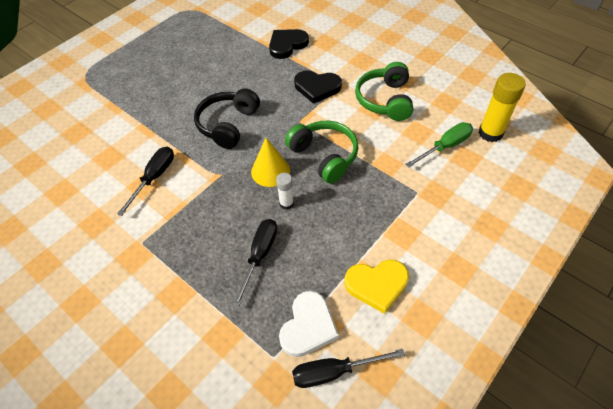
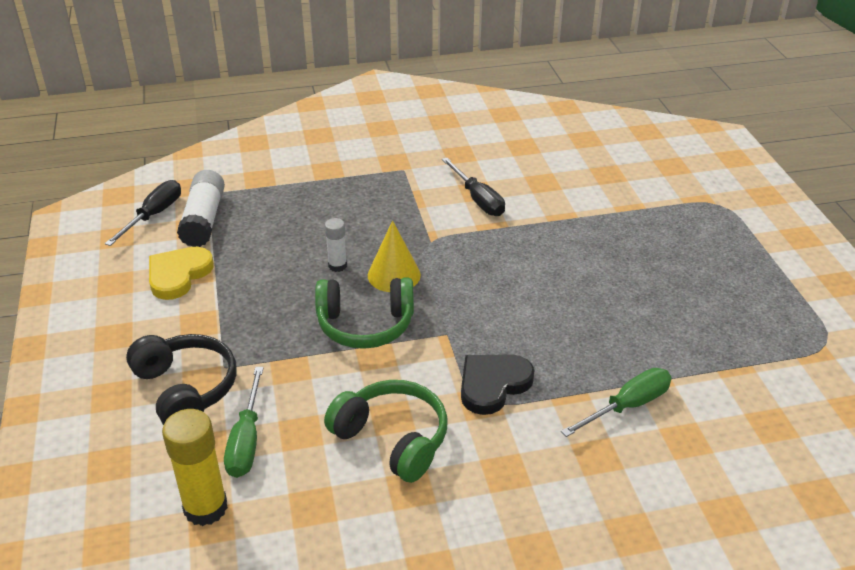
camera: 125 degrees right, 15 degrees down
black headphones [194,88,260,149] -> black headphones moved to [126,334,237,425]
black screwdriver [232,219,277,308] -> none
black heart [269,29,309,59] -> green screwdriver [561,368,672,437]
white heart [279,291,339,357] -> white glue stick [177,170,225,247]

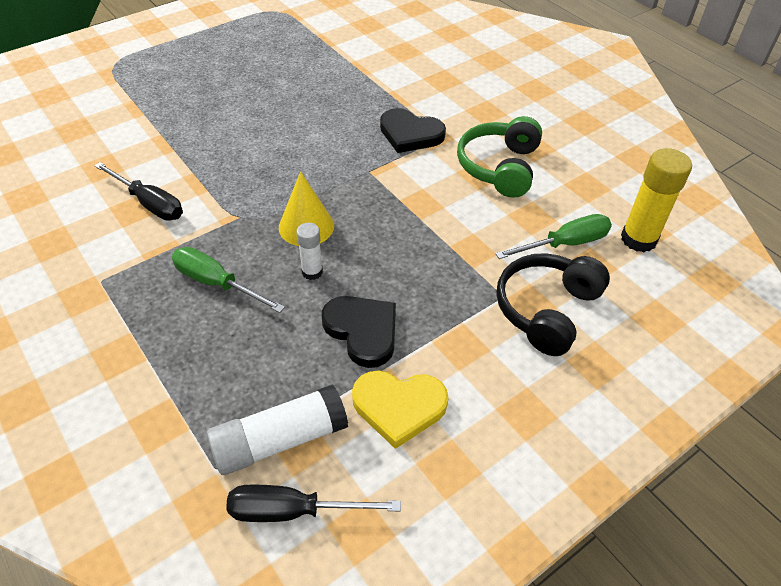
camera: 115 degrees left, 10 degrees up
green headphones [315,277,414,349] -> none
black screwdriver [442,158,505,216] -> black screwdriver turned 90 degrees clockwise [94,162,183,221]
green screwdriver [561,368,672,437] -> green screwdriver moved to [172,247,285,313]
none -> black heart [322,296,396,368]

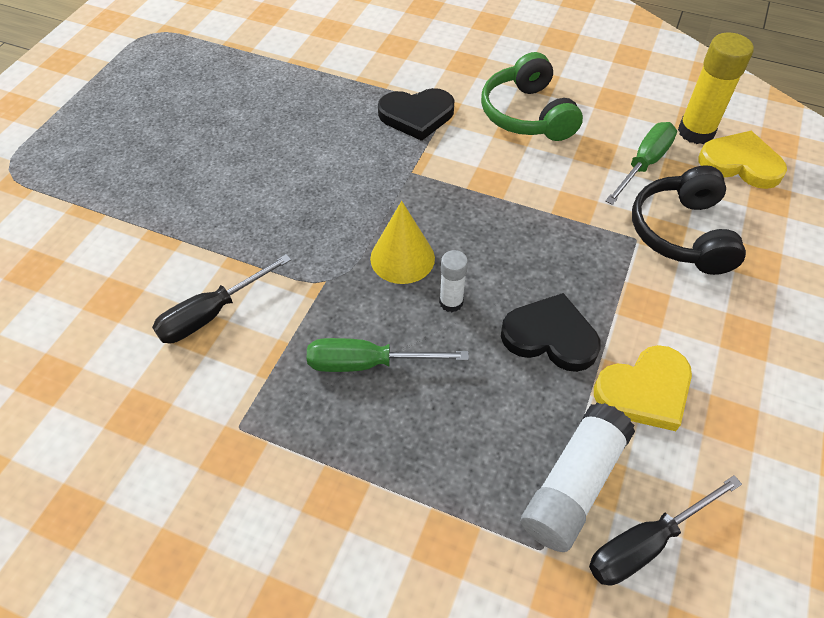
camera: 30 degrees left, 5 degrees up
black screwdriver [94,162,183,221] -> black screwdriver turned 135 degrees clockwise [152,254,291,343]
none -> yellow heart [699,131,787,189]

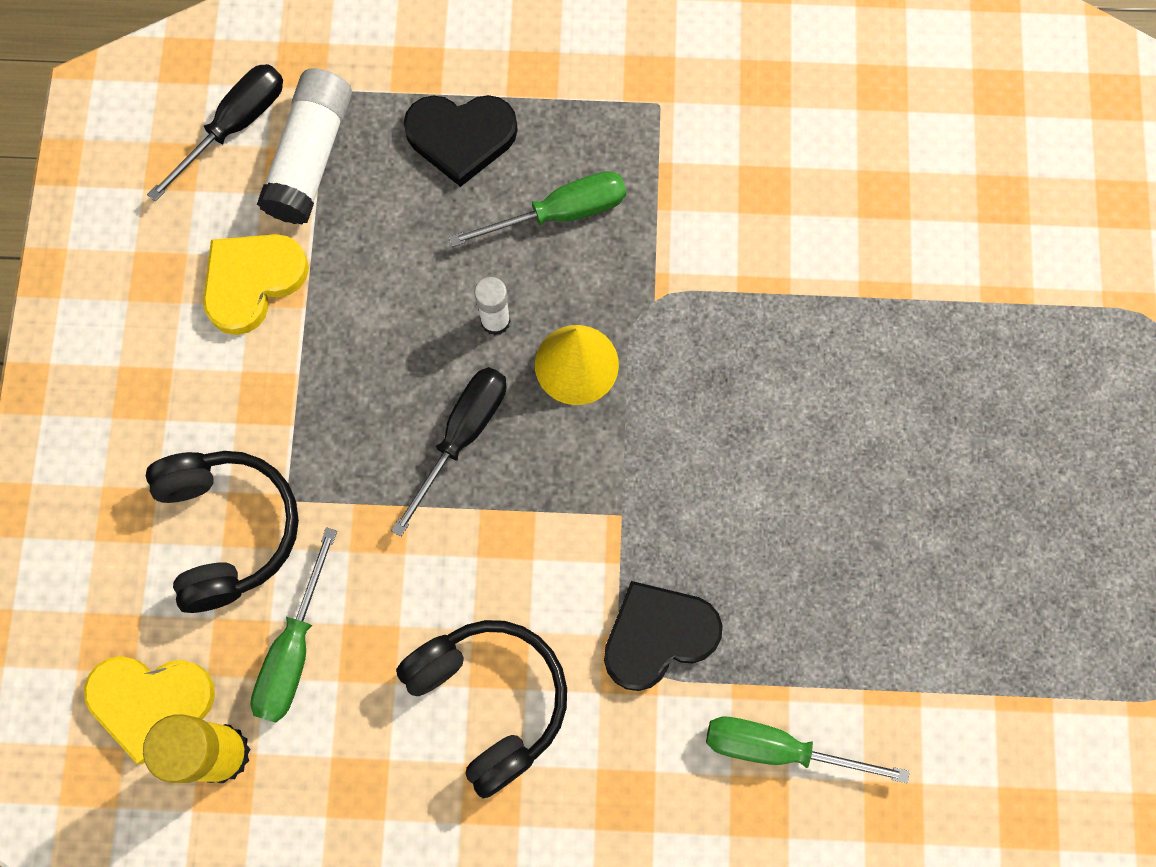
camera: 160 degrees right, 20 degrees up
black screwdriver [152,254,291,343] -> black screwdriver moved to [391,367,507,537]
green headphones [481,52,583,141] -> black headphones [396,620,567,799]
black heart [501,293,601,372] -> black heart moved to [404,95,518,187]
none -> green screwdriver [706,717,910,783]

